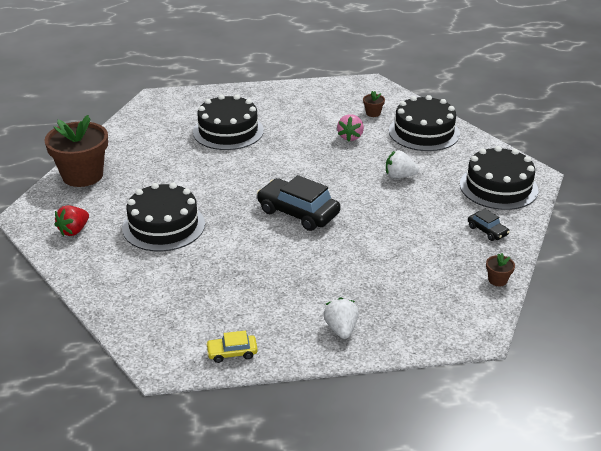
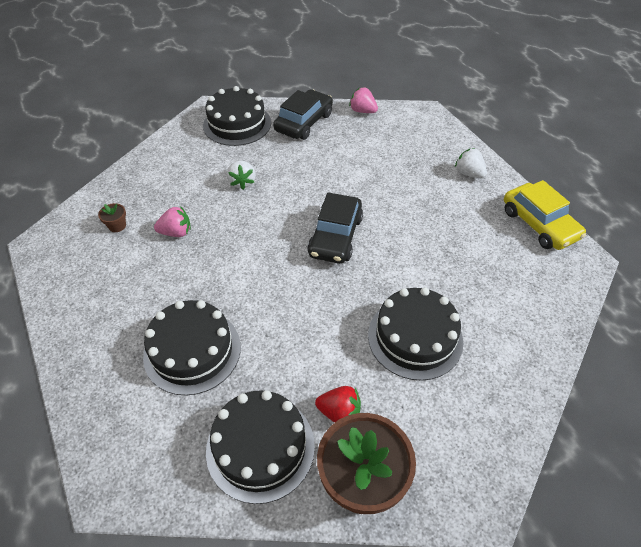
camera: 110 degrees left, 15 degrees up
red strawberry [54,205,89,236] -> red strawberry moved to [315,386,361,423]
yellow car [206,331,258,363] -> yellow car [504,180,586,250], size x1.99
white strawberry [323,297,359,339] -> white strawberry turned 75 degrees clockwise [455,148,487,178]
black cake [389,95,460,151] -> black cake moved to [206,390,315,504]
black car [468,209,510,241] -> black car [273,89,333,140], size x1.99
brown flower pot [486,253,515,286] -> pink strawberry [349,87,378,113]

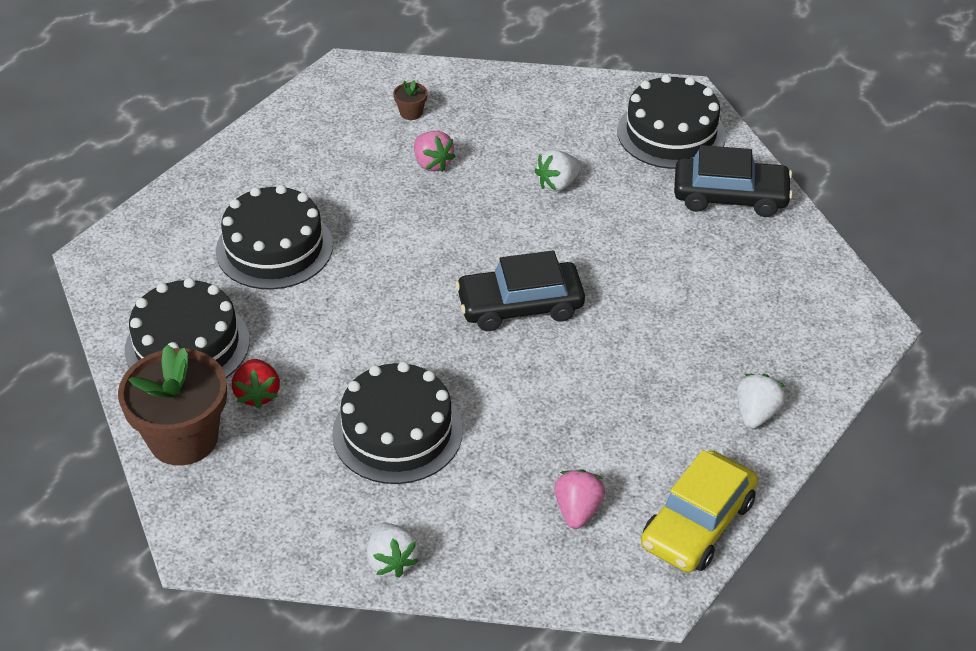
camera: 65 degrees right, 5 degrees down
pink strawberry [349,87,378,113] -> pink strawberry moved to [554,469,605,529]
none -> white strawberry [367,523,419,578]

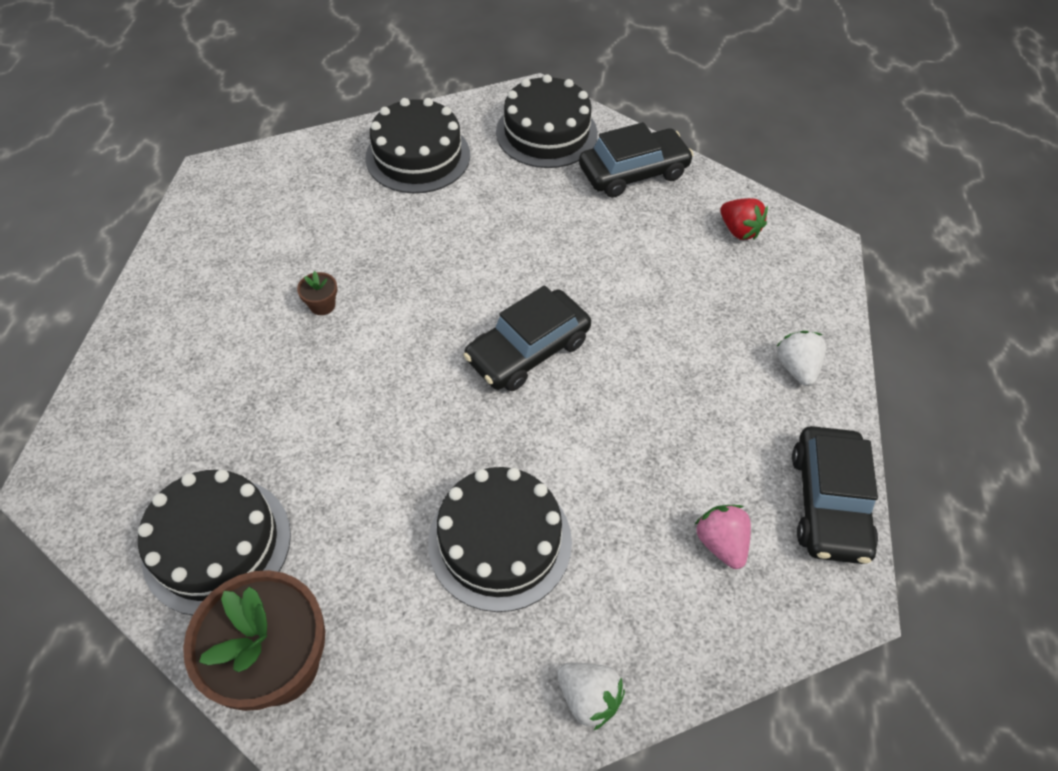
camera: 30 degrees left, 10 degrees up
black cake [216,185,333,290] -> black cake moved to [365,98,470,193]
red strawberry [232,359,280,409] -> red strawberry moved to [720,198,768,240]
brown flower pot [393,80,428,120] -> brown flower pot moved to [297,271,337,315]
pink strawberry [414,131,456,172] -> none
white strawberry [535,150,582,192] -> none
yellow car [641,450,758,572] -> black car [792,426,878,564]

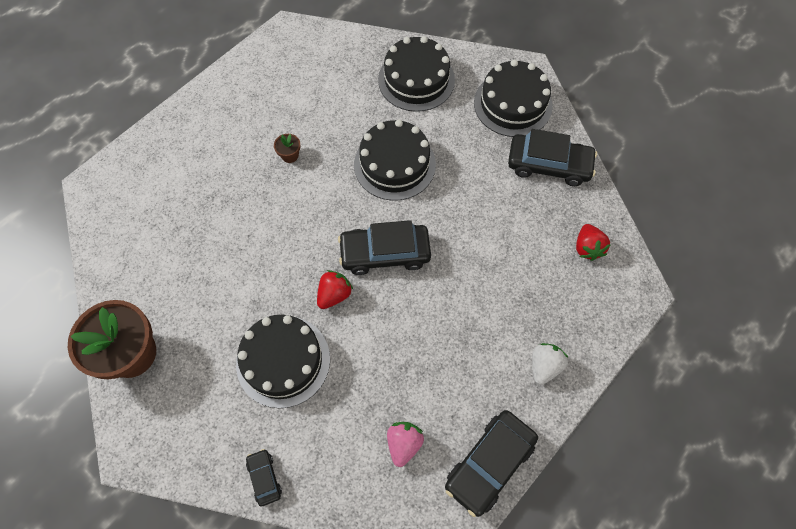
camera: 35 degrees right, 10 degrees up
black cake [138,470,291,615] -> black cake moved to [354,120,436,201]
white strawberry [557,662,625,731] -> black car [246,449,282,506]
none -> red strawberry [317,270,353,309]

